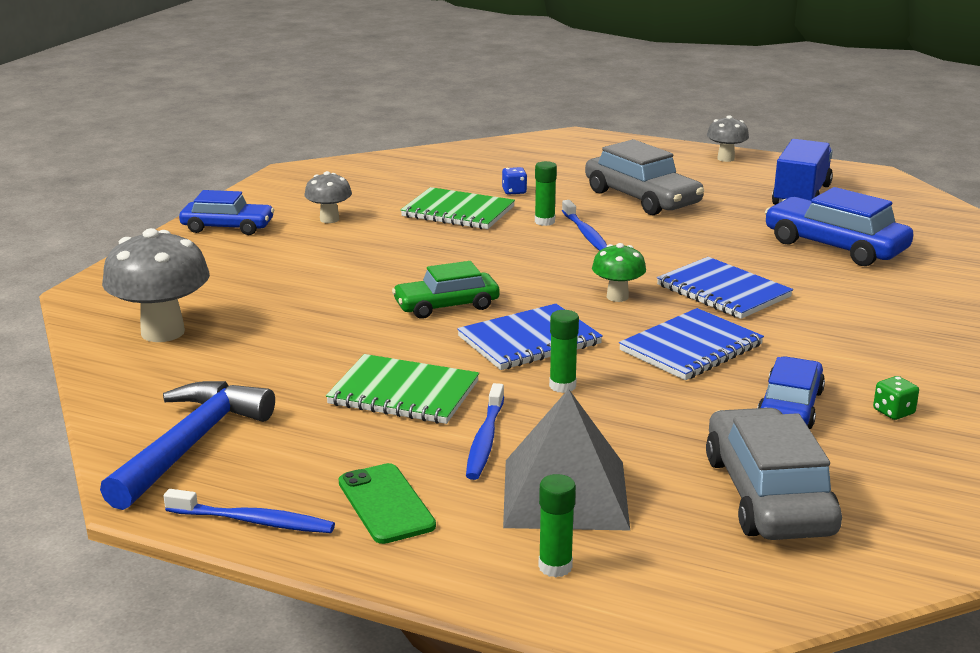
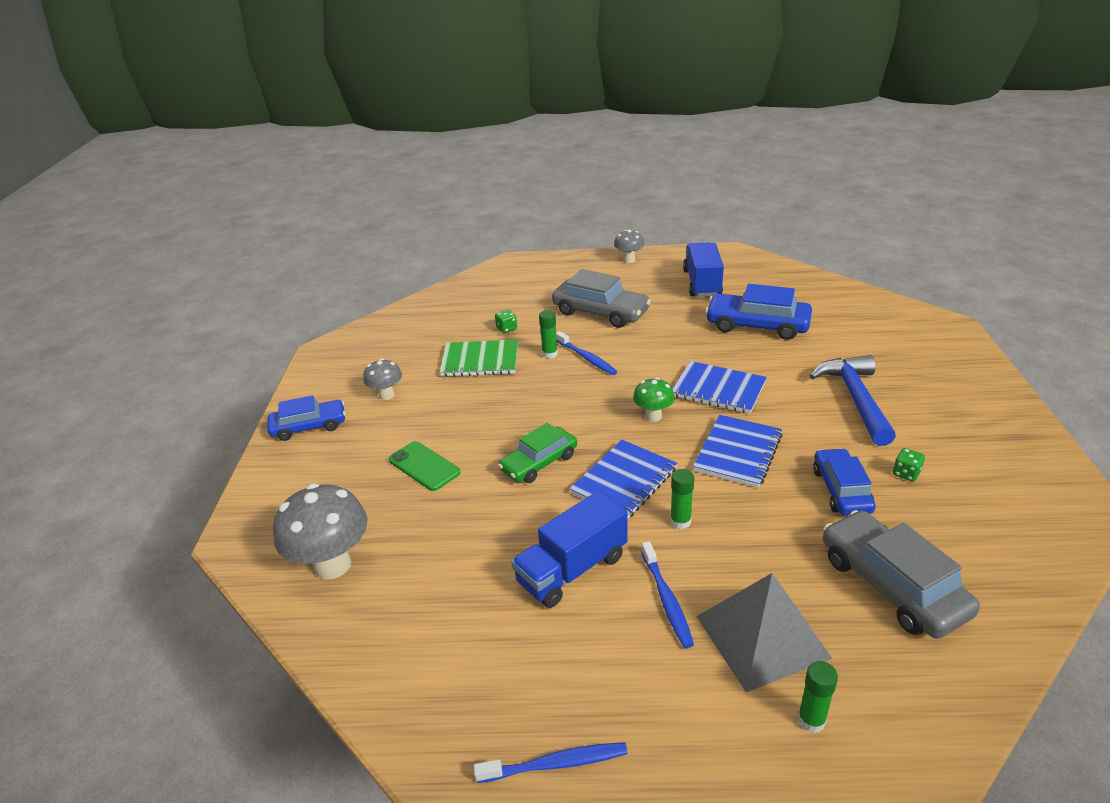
camera: 20 degrees left, 10 degrees up
blue hammer [100,381,275,510] -> blue hammer moved to [810,355,896,446]
green notebook [326,354,479,424] -> blue truck [511,490,628,608]
green phone [339,463,436,544] -> green phone moved to [389,441,461,491]
blue dice [502,167,527,195] -> green dice [495,309,517,333]

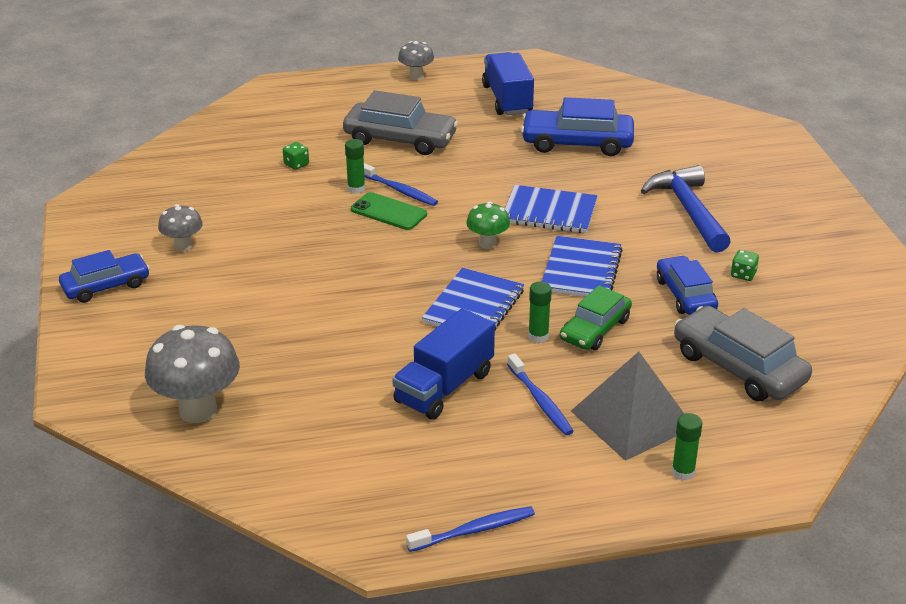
camera: 15 degrees left, 0 degrees up
green phone [389,441,461,491] -> green phone moved to [351,192,427,230]
green notebook [439,340,518,377] -> none
green car [498,423,577,483] -> green car moved to [560,285,632,350]

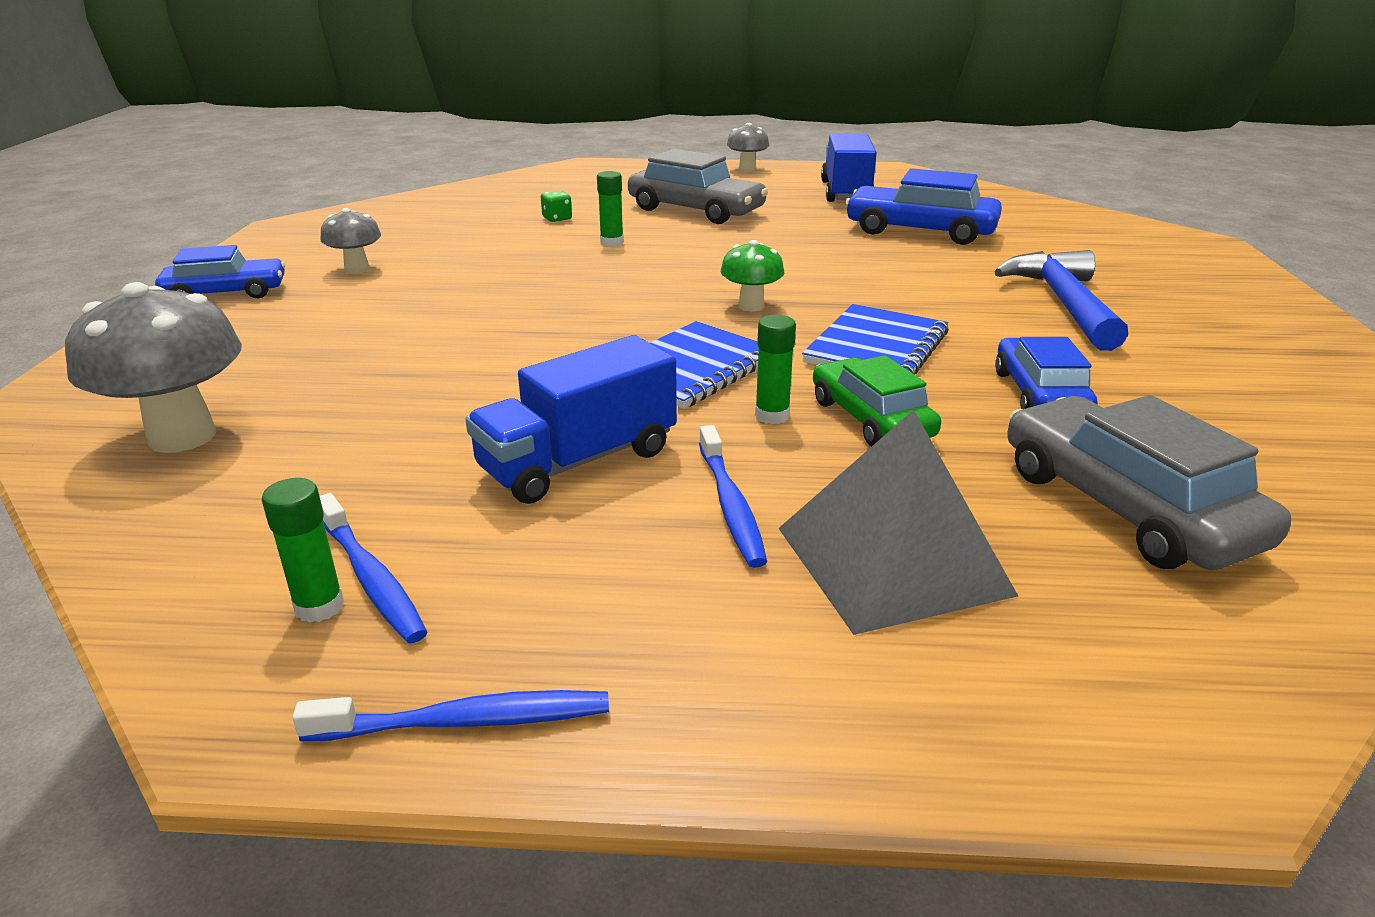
camera: 15 degrees right, 5 degrees down
green phone [351,192,427,230] -> none
blue toothbrush [364,163,438,206] -> blue toothbrush moved to [320,493,427,643]
blue notebook [505,185,598,233] -> none
green car [560,285,632,350] -> green car turned 105 degrees clockwise [813,355,941,446]
green glue stick [671,413,702,481] -> green glue stick moved to [262,478,344,623]
green dice [731,250,759,281] -> none

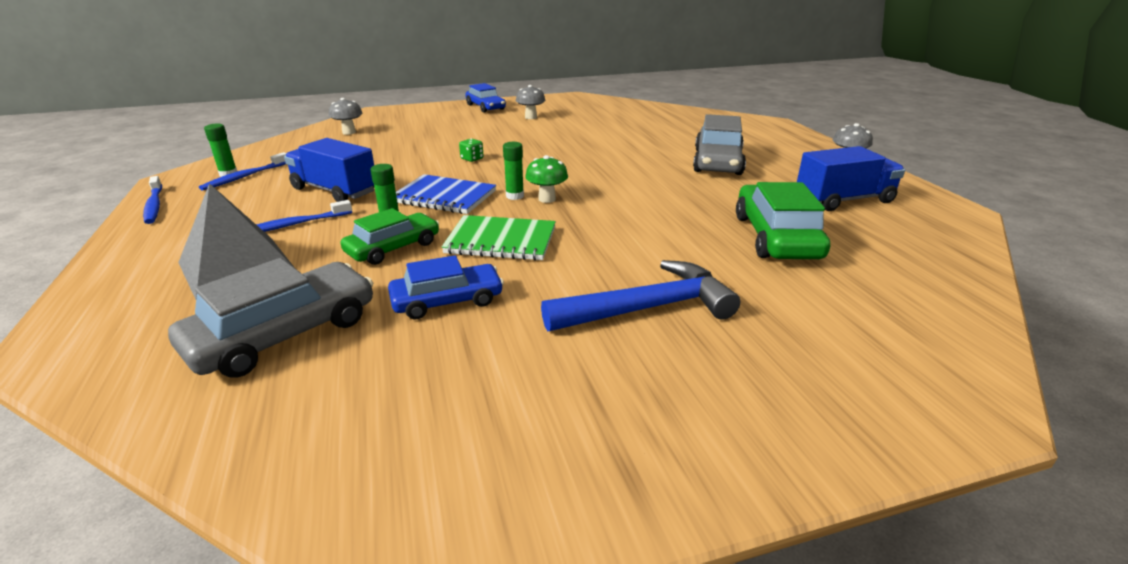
camera: 70 degrees right, 0 degrees up
grey mushroom [65,282,242,453] -> grey mushroom [329,98,362,135], size x0.55
green dice [541,190,572,222] -> green dice moved to [459,139,484,162]
green glue stick [597,171,624,247] -> green glue stick moved to [503,142,524,200]
blue notebook [802,304,949,375] -> green notebook [441,215,556,261]
blue car [845,168,1002,245] -> green car [736,182,830,259]

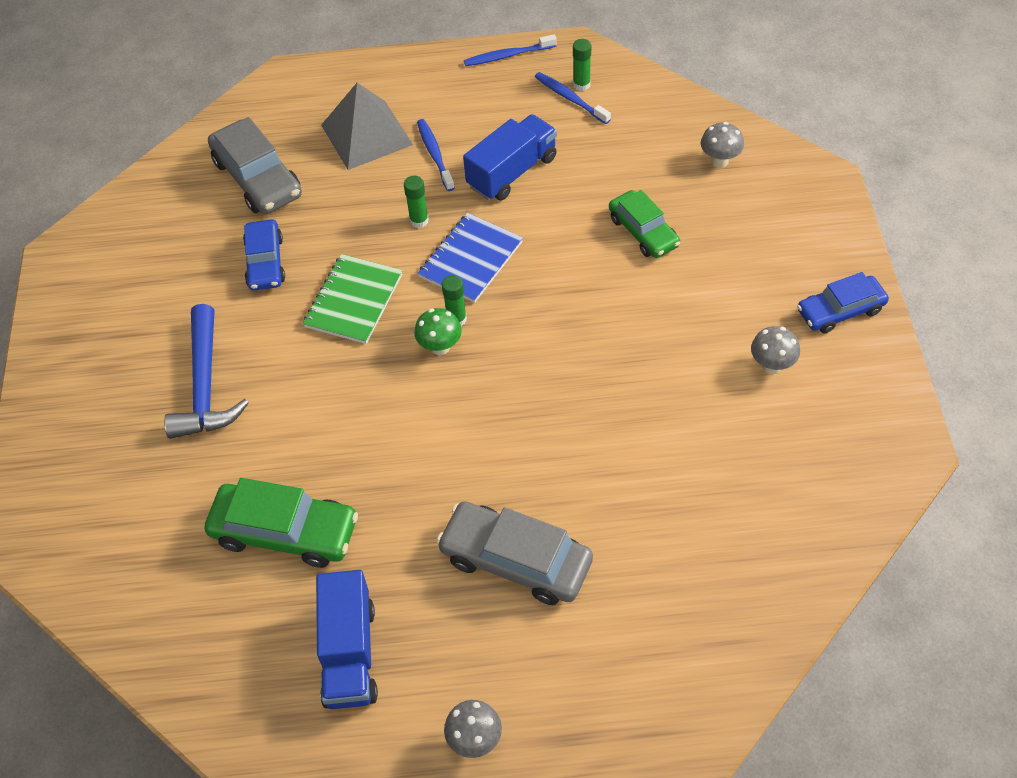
camera: 105 degrees right, 25 degrees up
green car [340,208,439,265] -> green car moved to [609,190,680,258]
green dice [459,139,484,162] -> none

